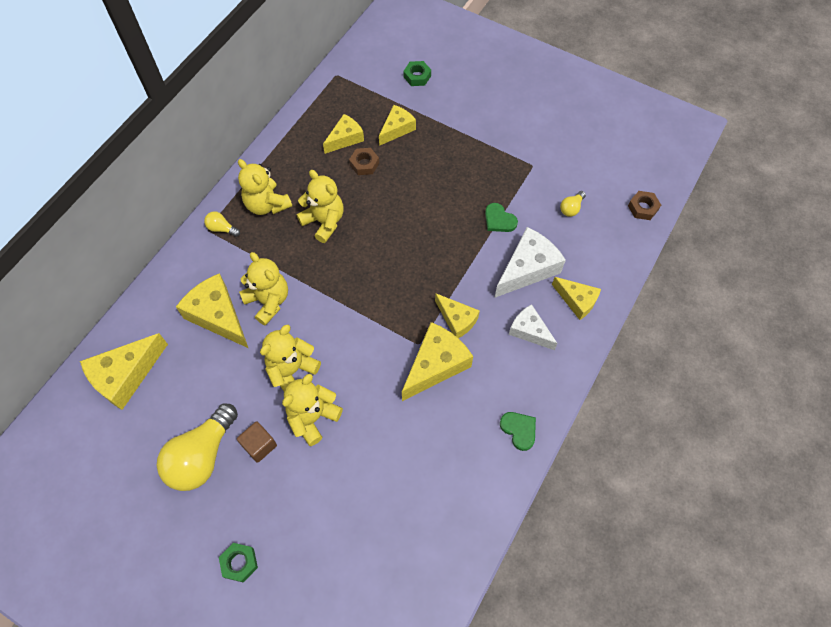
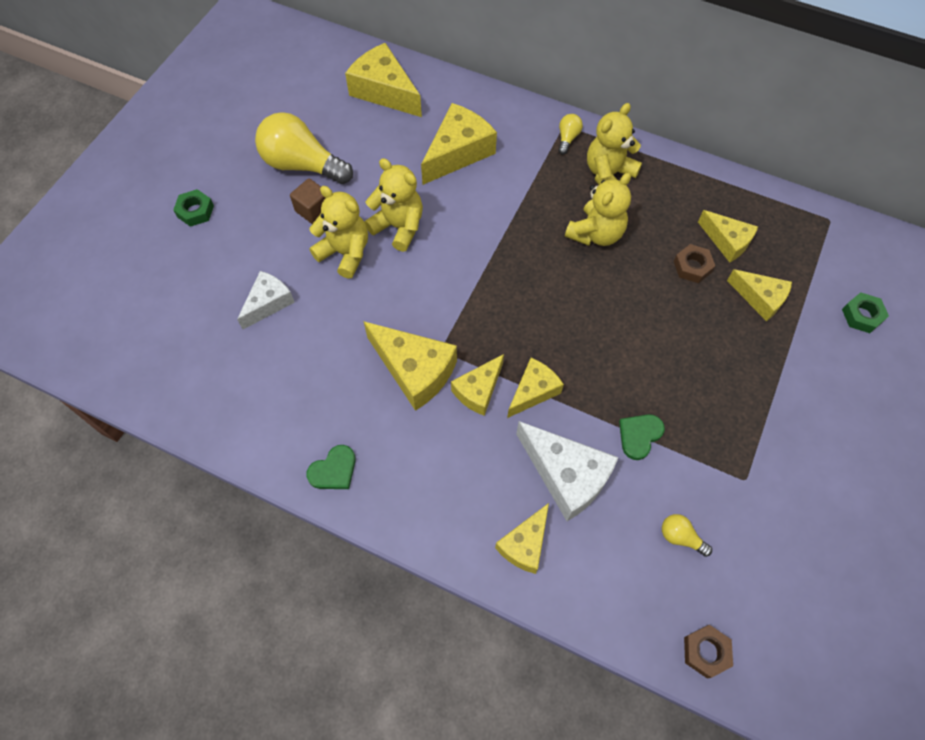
camera: 85 degrees right, 0 degrees up
yellow teddy bear [239,252,288,326] -> none
white cheese [509,304,558,350] -> white cheese moved to [237,271,295,329]
none -> yellow cheese [507,358,564,418]

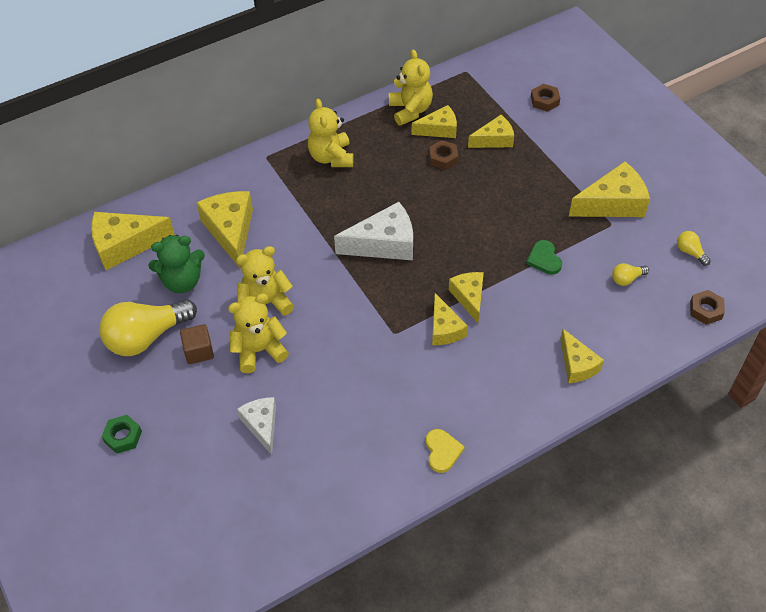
camera: 55 degrees left, 10 degrees down
green heart [306,445,356,489] -> yellow heart [426,429,465,473]
yellow cheese [363,321,457,411] -> yellow cheese moved to [569,162,650,217]
white cheese [516,421,618,521] -> white cheese moved to [334,202,413,260]
yellow light bulb [558,114,583,154] -> yellow light bulb moved to [677,231,711,266]
yellow teddy bear [565,173,631,246] -> yellow teddy bear moved to [389,49,433,126]
green nut [842,292,889,333] -> brown nut [531,84,560,112]
none -> green teddy bear [148,235,205,293]

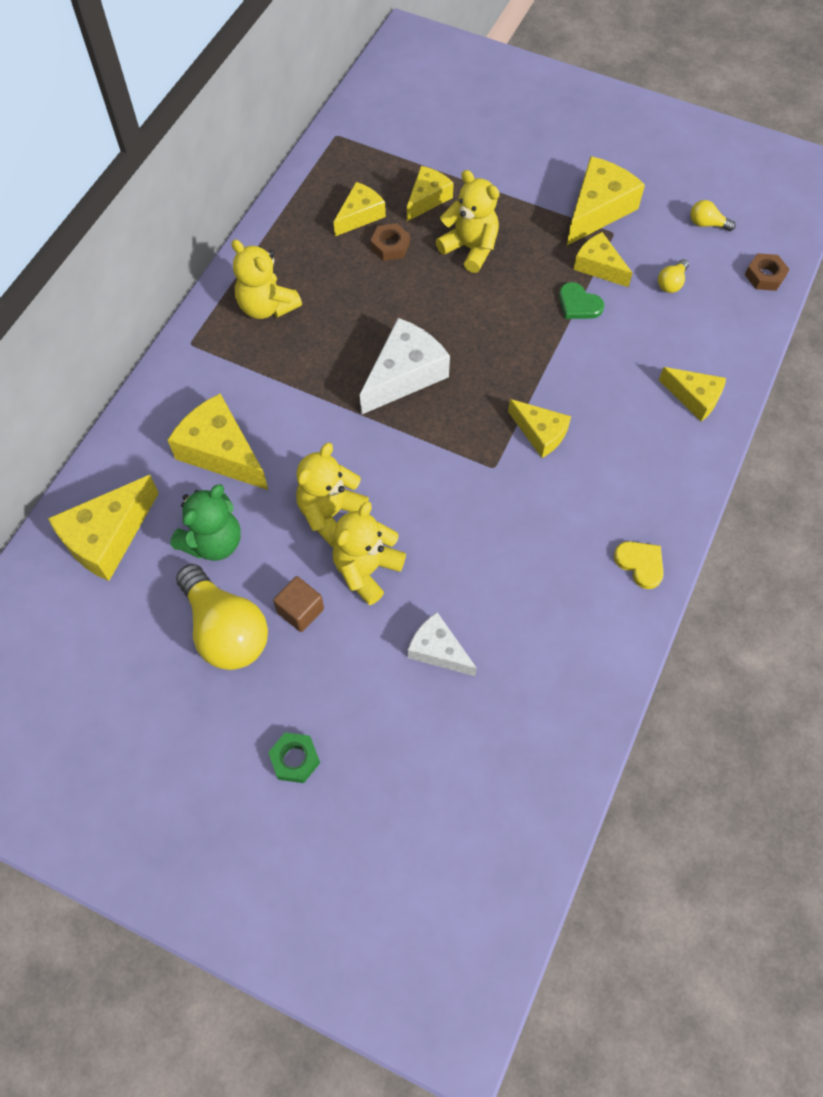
camera: 35 degrees left, 10 degrees up
yellow light bulb [99,299,197,356] -> yellow light bulb turned 60 degrees counterclockwise [176,564,268,670]
yellow teddy bear [389,49,433,126] -> yellow teddy bear moved to [436,170,499,273]
yellow cheese [449,272,484,323] -> yellow cheese moved to [573,232,633,287]
brown nut [531,84,560,112] -> none

